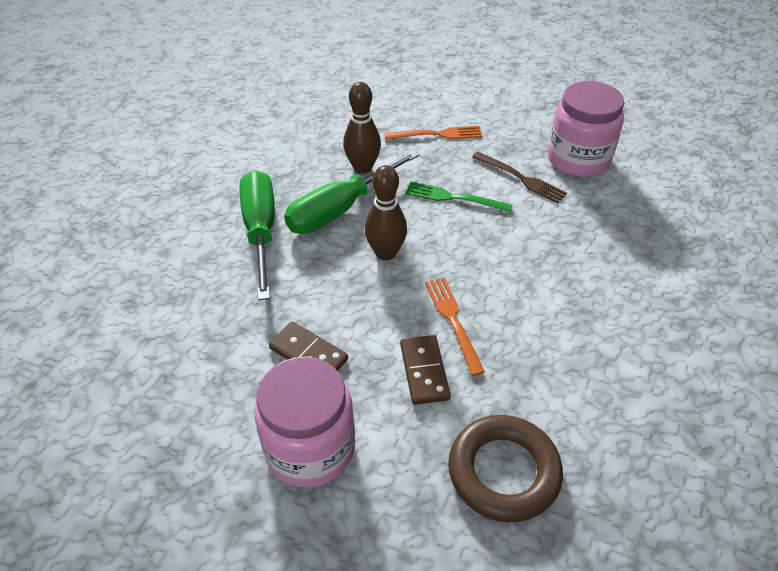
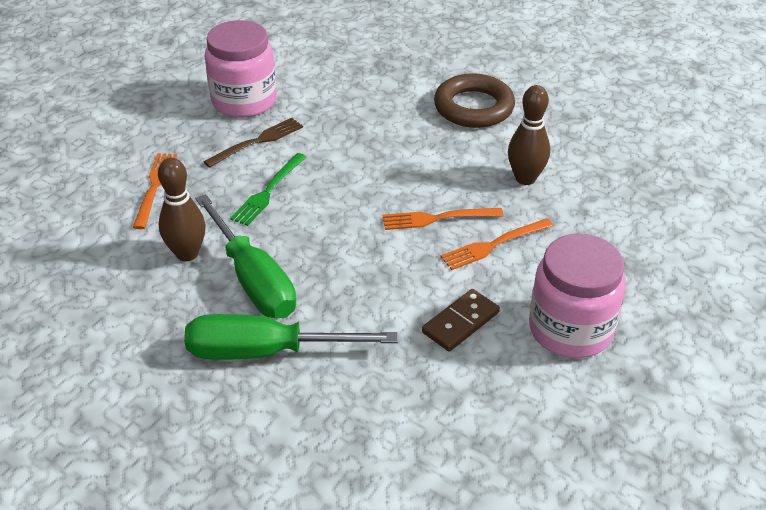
camera: 80 degrees left, 5 degrees down
brown bowling pin [365,165,407,261] -> brown bowling pin moved to [508,85,550,185]
brown domino [400,335,451,405] -> orange fork [440,218,553,270]
brown ring [448,415,563,522] -> brown ring moved to [434,73,515,128]

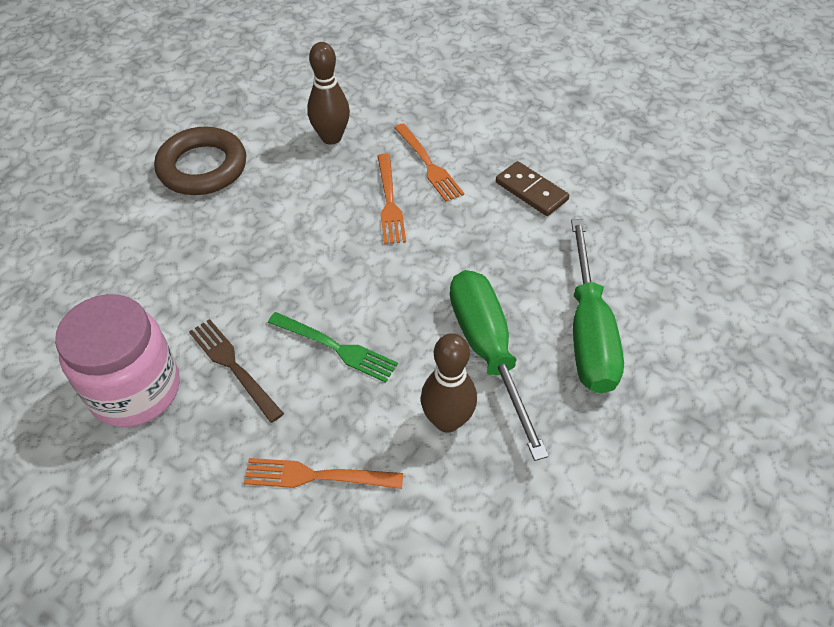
camera: 90 degrees left, 10 degrees up
green screwdriver [195,194,296,318] -> green screwdriver turned 75 degrees counterclockwise [450,270,549,461]
pink jar [529,234,626,358] -> none

